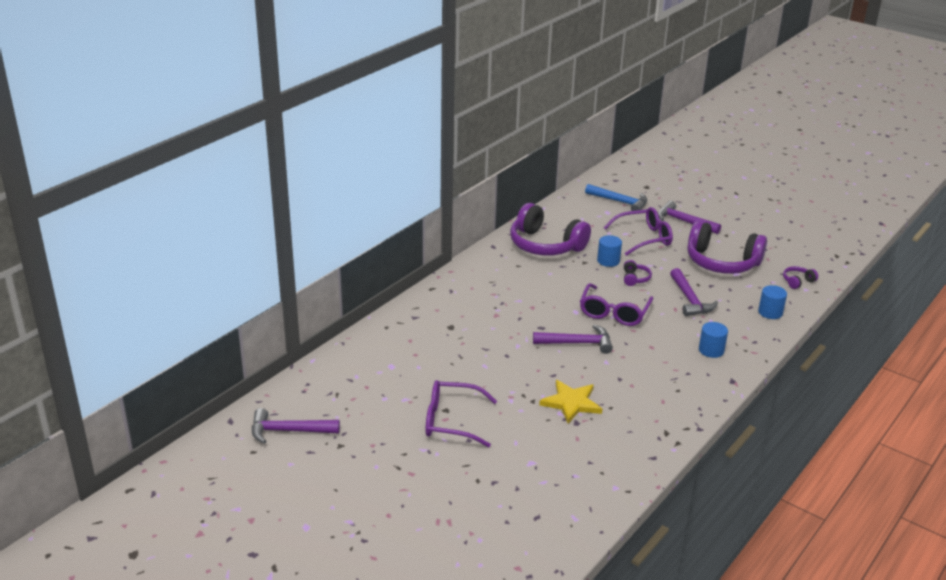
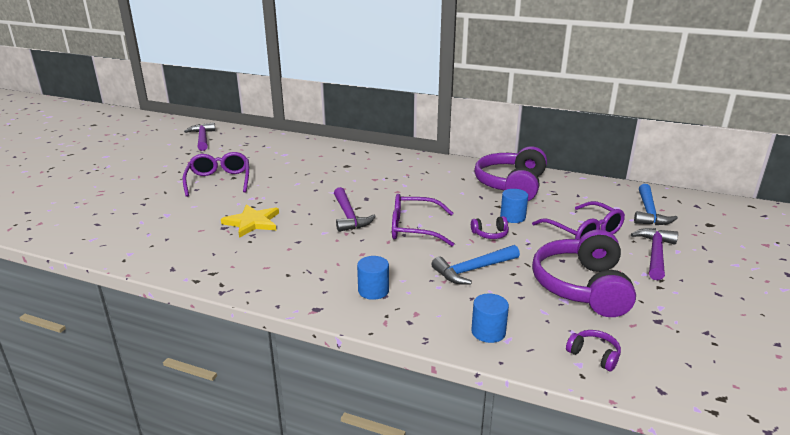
camera: 75 degrees right, 5 degrees down
purple hammer [670,268,718,316] -> blue hammer [431,245,520,285]

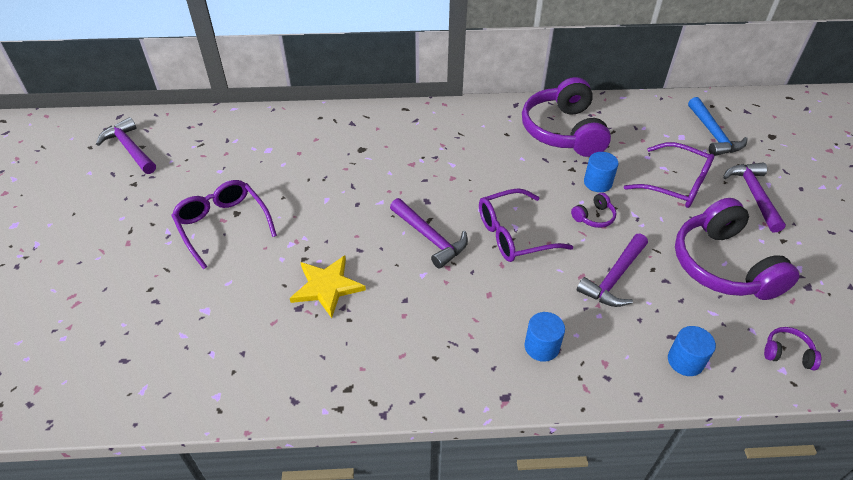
camera: 25 degrees left, 20 degrees up
blue hammer [431,245,520,285] -> purple hammer [577,234,648,307]

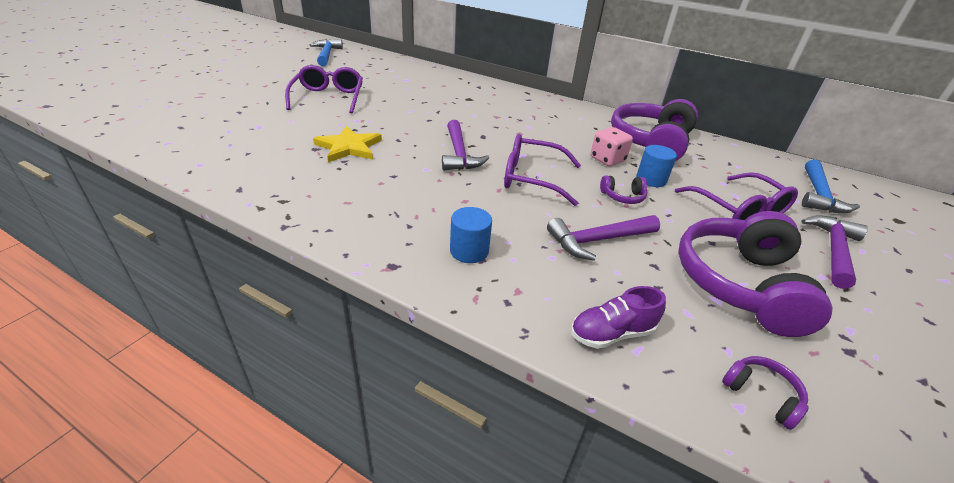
camera: 30 degrees right, 10 degrees down
purple hammer [96,117,156,174] -> blue hammer [310,39,343,66]
blue cylinder [668,326,716,376] -> purple shoe [571,286,666,349]
none -> pink dice [591,127,633,166]

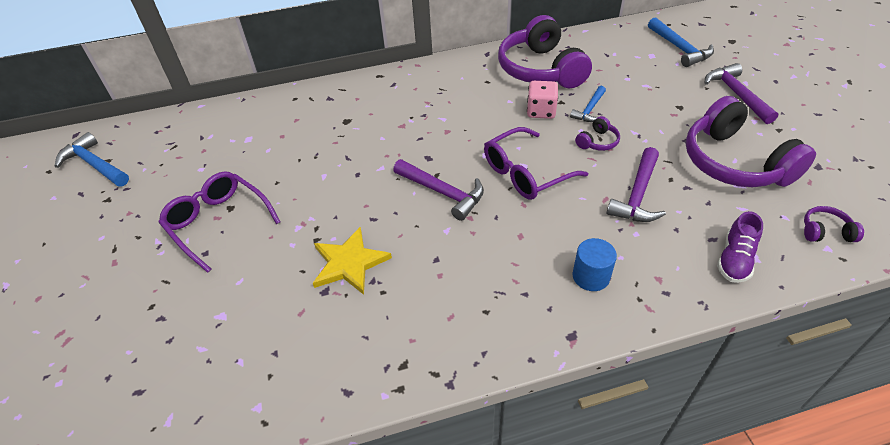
camera: 40 degrees left, 10 degrees up
blue cylinder [636,145,677,187] -> blue hammer [570,86,606,122]
purple glasses [675,172,798,220] -> none

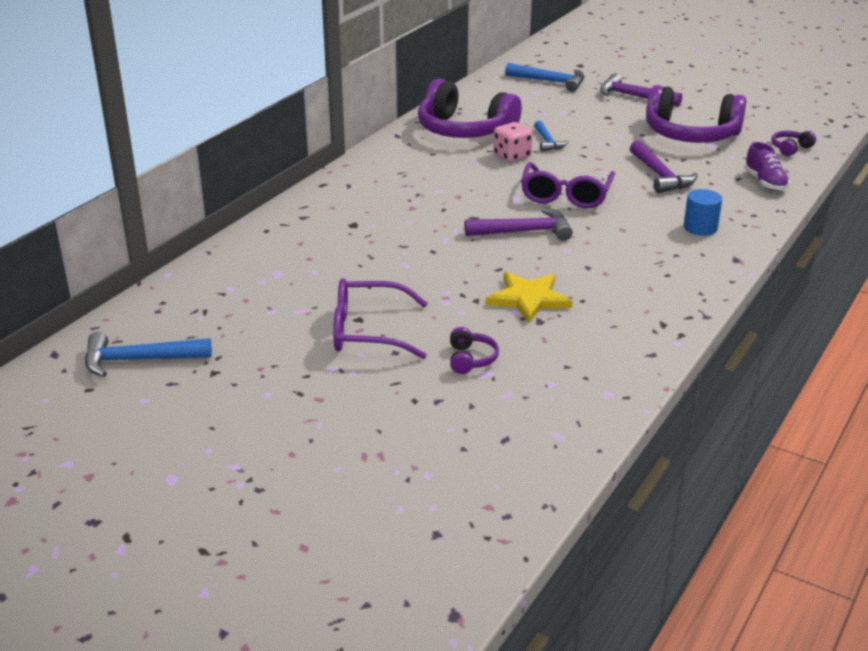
camera: 45 degrees left, 15 degrees down
purple headphones [575,116,620,151] -> purple headphones moved to [450,327,499,374]

